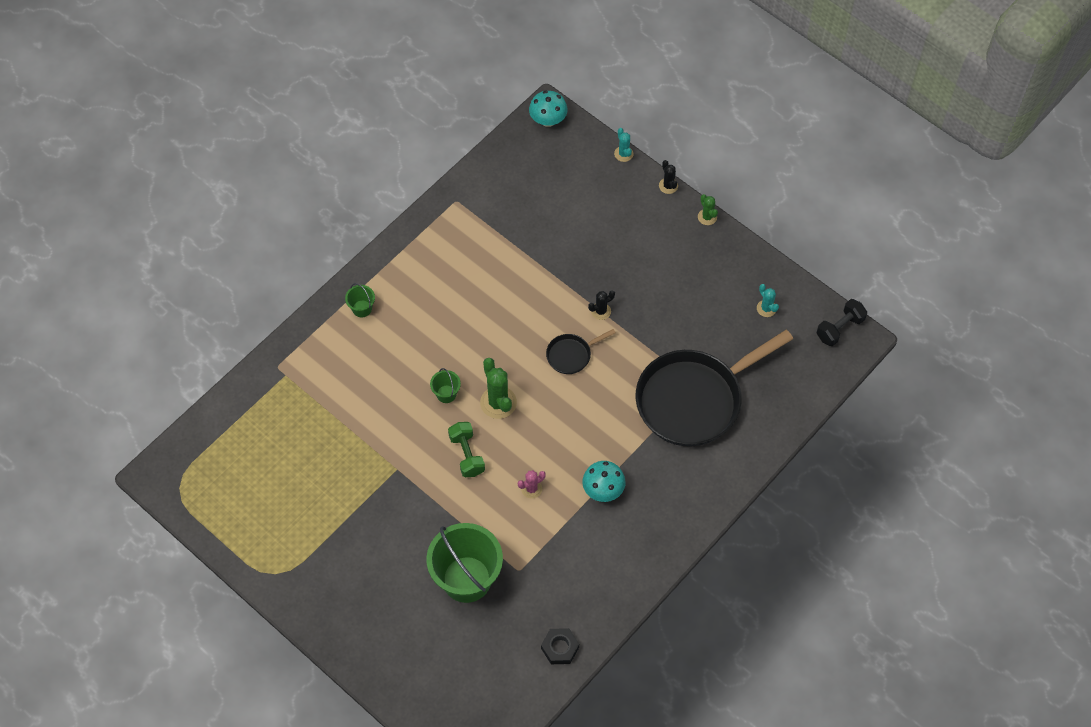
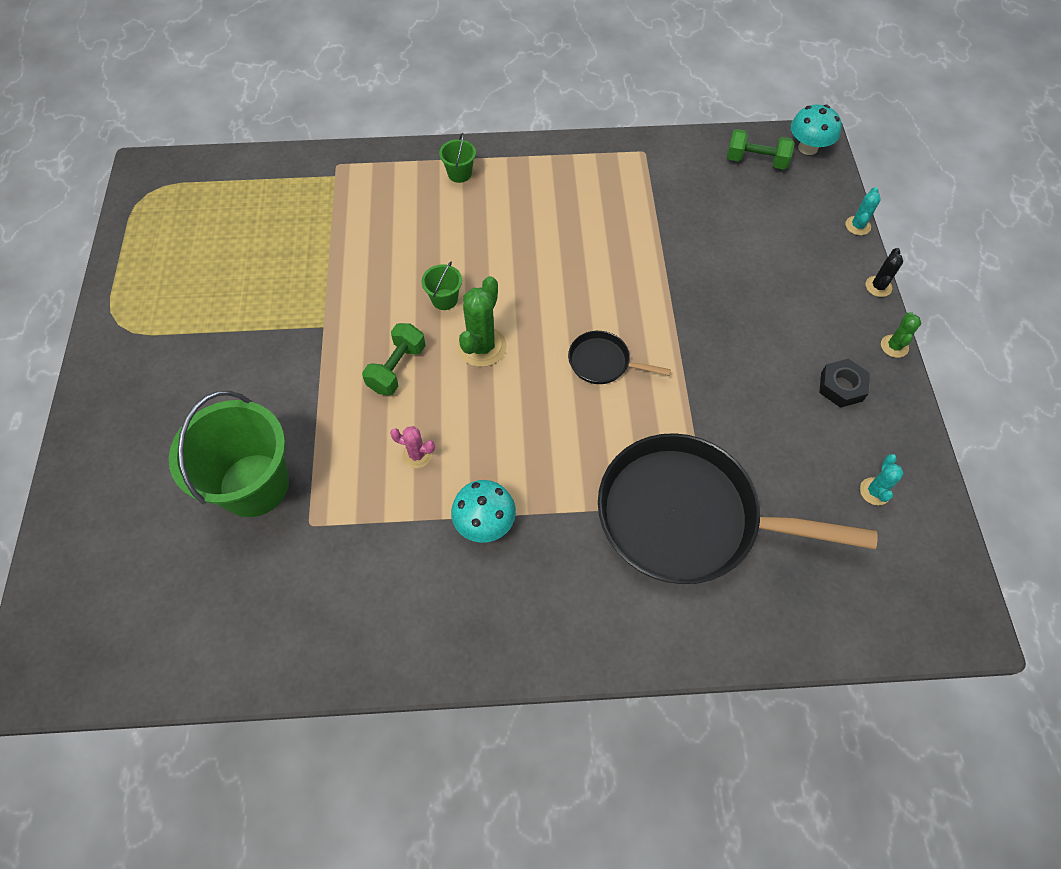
camera: 45 degrees right, 0 degrees up
black nut [541,628,579,664] -> black nut moved to [820,359,870,408]
black cactus [588,290,615,320] -> none
black dumbbell [817,299,867,346] -> none
none -> green dumbbell [727,129,795,170]

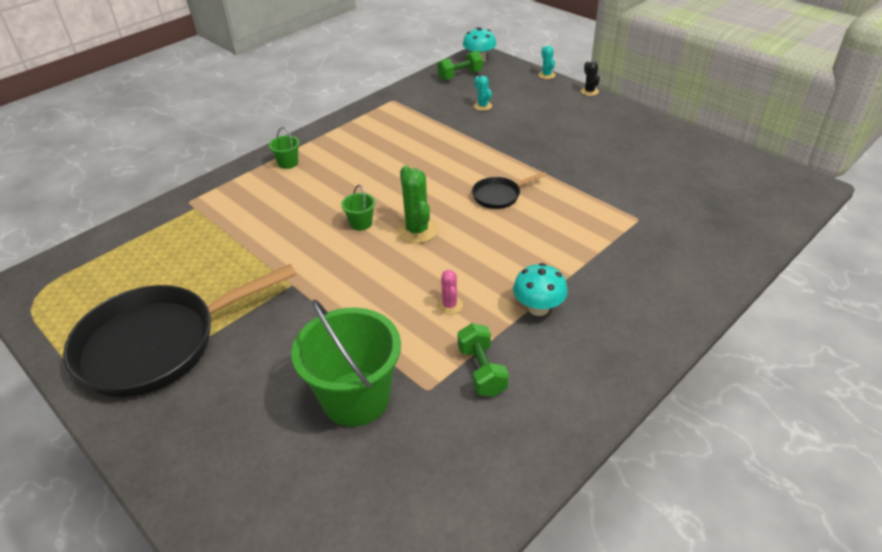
camera: 40 degrees left, 20 degrees down
green dumbbell [362,323,426,395] -> green dumbbell moved to [457,323,509,397]
pink cactus [390,426,435,468] -> pink cactus turned 75 degrees counterclockwise [437,270,463,315]
black pan [598,433,878,584] -> black pan moved to [63,264,296,397]
black nut [820,359,870,408] -> none
turquoise cactus [860,454,904,505] -> turquoise cactus moved to [474,76,492,111]
green cactus [881,312,921,358] -> none

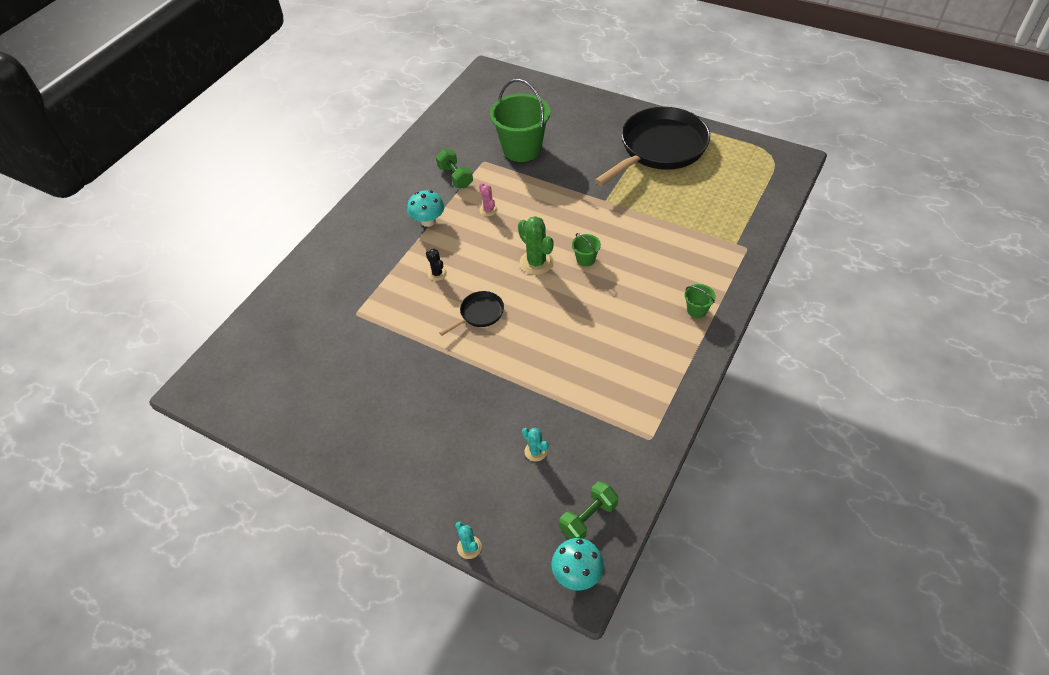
camera: 165 degrees right, 10 degrees up
black cactus [581,61,600,96] -> black cactus moved to [426,249,447,281]

